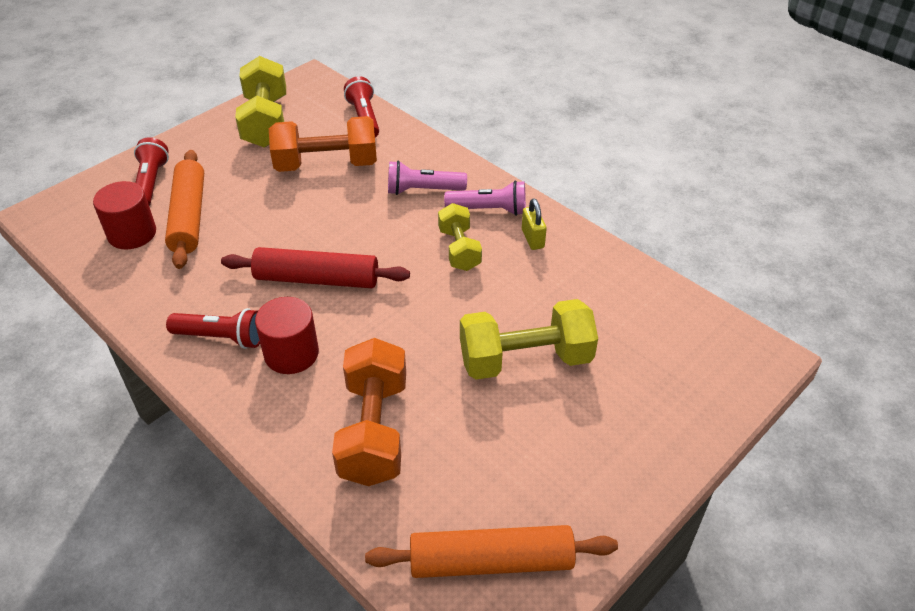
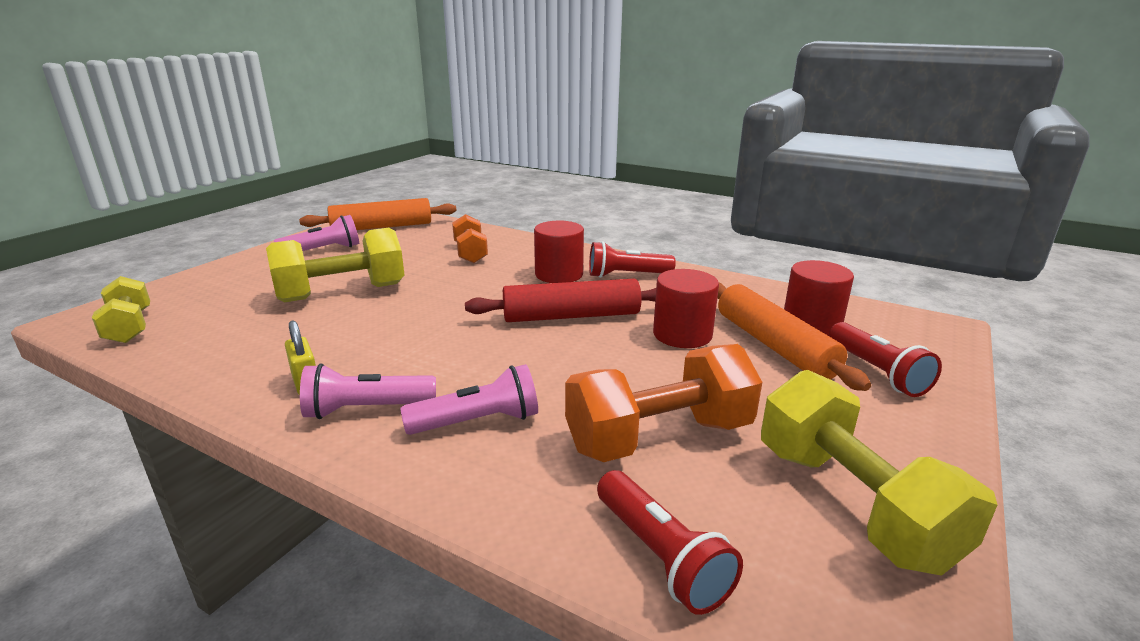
camera: 165 degrees right, 20 degrees down
orange dumbbell [332,338,406,486] -> orange dumbbell [452,214,488,263], size x0.61
yellow dumbbell [438,203,482,271] -> yellow dumbbell moved to [92,276,150,343]
none -> pink flashlight [274,215,359,251]
none -> red cylinder [653,269,719,348]

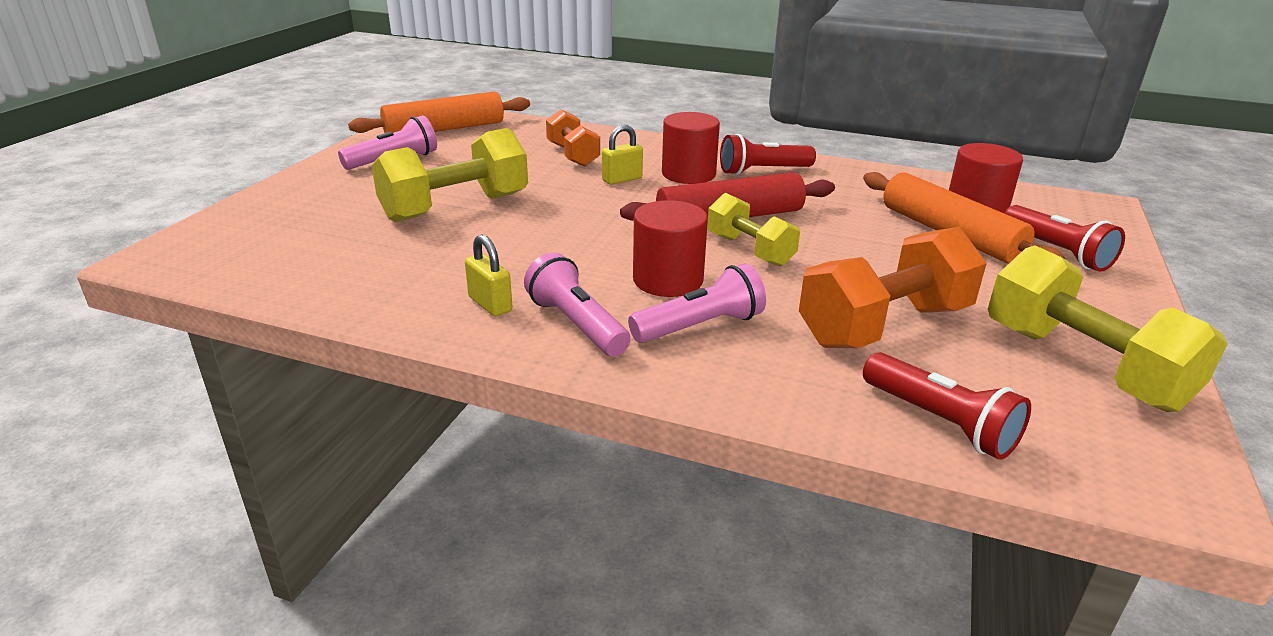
camera: 10 degrees left, 5 degrees up
yellow dumbbell [92,276,150,343] -> yellow dumbbell moved to [707,193,800,266]
pink flashlight [300,364,436,419] -> pink flashlight turned 75 degrees clockwise [524,252,630,357]
red cylinder [653,269,719,348] -> red cylinder moved to [633,200,708,297]
none -> yellow padlock [602,125,643,185]

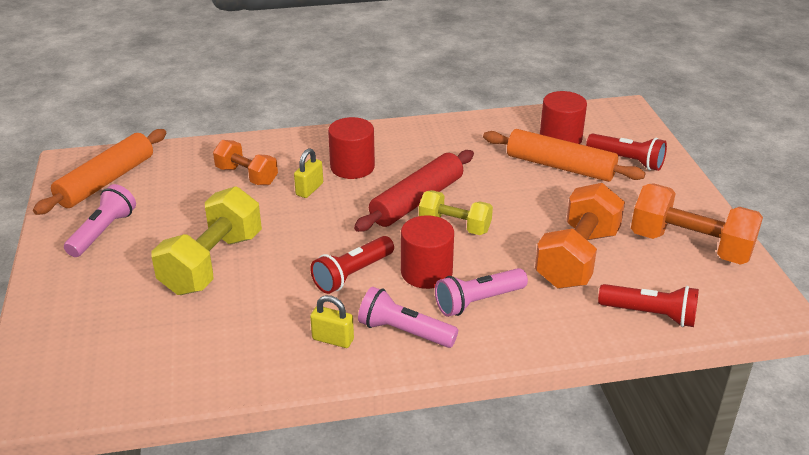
camera: 30 degrees left, 5 degrees up
pink flashlight [628,263,766,343] -> pink flashlight turned 150 degrees counterclockwise [435,268,528,317]
red flashlight [720,134,816,175] -> red flashlight moved to [310,236,394,294]
yellow dumbbell [988,245,1228,412] -> orange dumbbell [631,183,763,265]

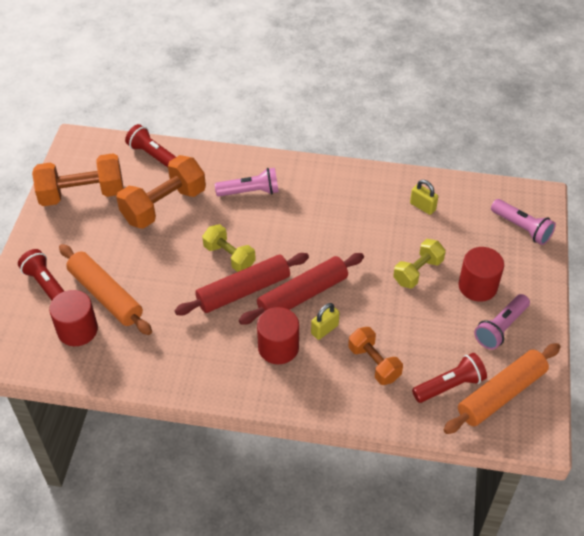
camera: 160 degrees left, 15 degrees up
yellow dumbbell [151,186,262,295] -> yellow dumbbell [393,239,446,288], size x0.61
red flashlight [310,236,394,294] -> red flashlight moved to [412,353,487,403]
yellow padlock [310,295,354,348] -> yellow padlock moved to [410,180,438,215]
pink flashlight [358,287,458,348] -> pink flashlight moved to [491,199,556,245]
red cylinder [401,215,454,289] -> red cylinder moved to [459,247,504,302]
orange dumbbell [631,183,763,265] -> orange dumbbell turned 60 degrees counterclockwise [32,153,123,206]
none -> red rolling pin [239,253,364,325]

